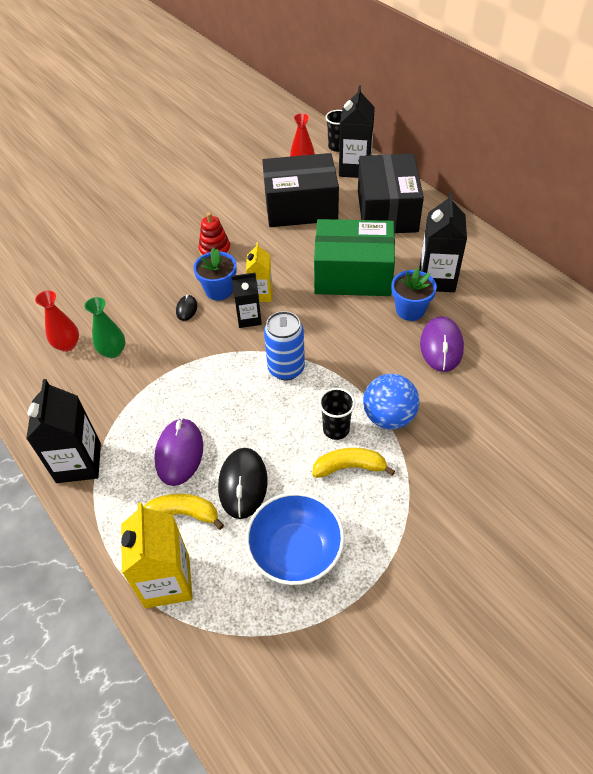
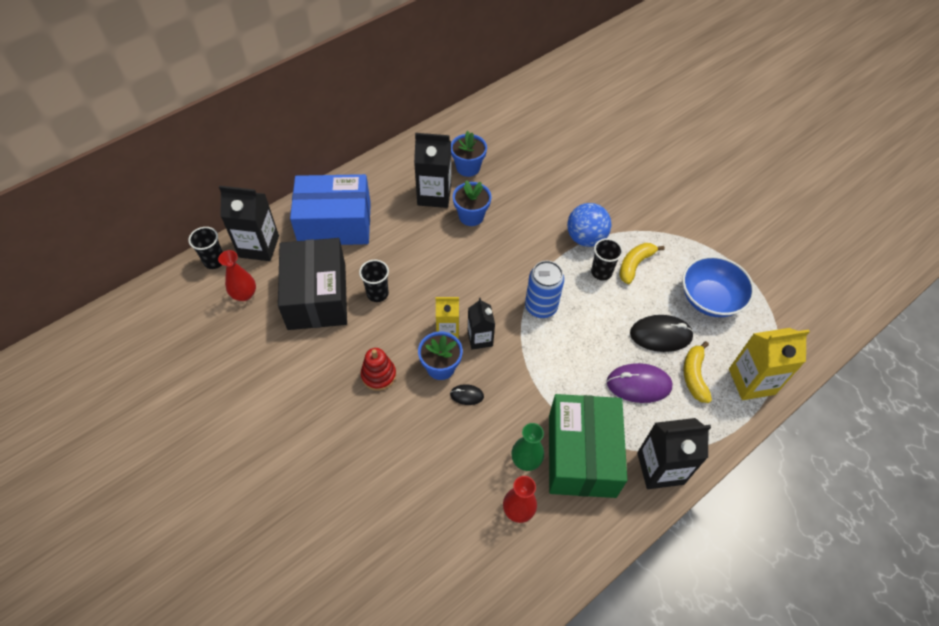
camera: 95 degrees left, 5 degrees up
yellow banana [313,448,395,478] -> yellow banana turned 45 degrees clockwise [619,243,665,284]
green box [314,219,395,296] -> green box moved to [549,394,627,498]
black box [358,154,424,233] -> blue box [290,174,371,245]
purple mouse [420,316,464,372] -> none
none -> black cup [359,259,389,302]
none -> blue flower pot [451,131,487,177]

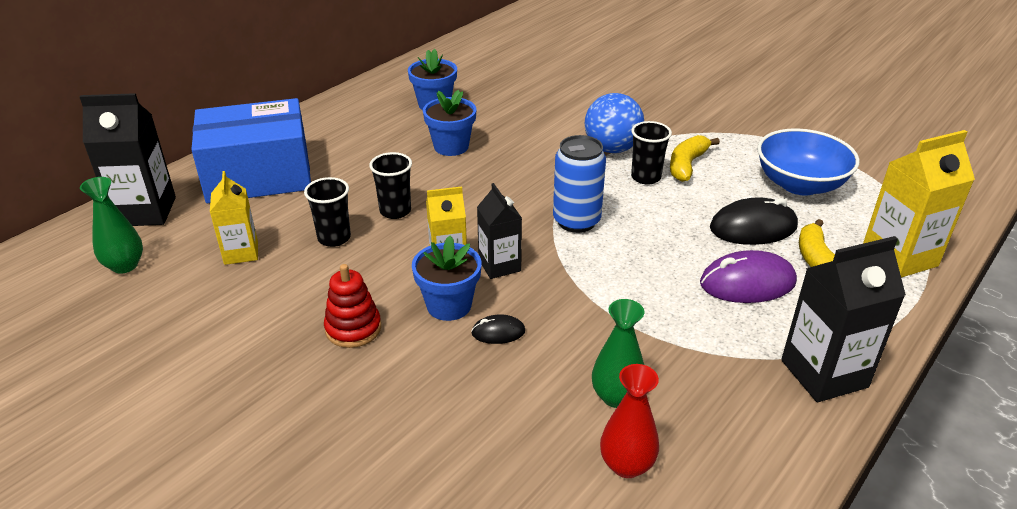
camera: 10 degrees left, 20 degrees down
black cup [188,227,223,269] -> black cup moved to [369,152,412,219]
red vase [218,250,256,301] -> green vase [80,177,143,274]
black box [278,238,347,330] -> yellow carton [210,171,258,265]
black carton [414,133,451,208] -> none
green box [549,394,627,498] -> none

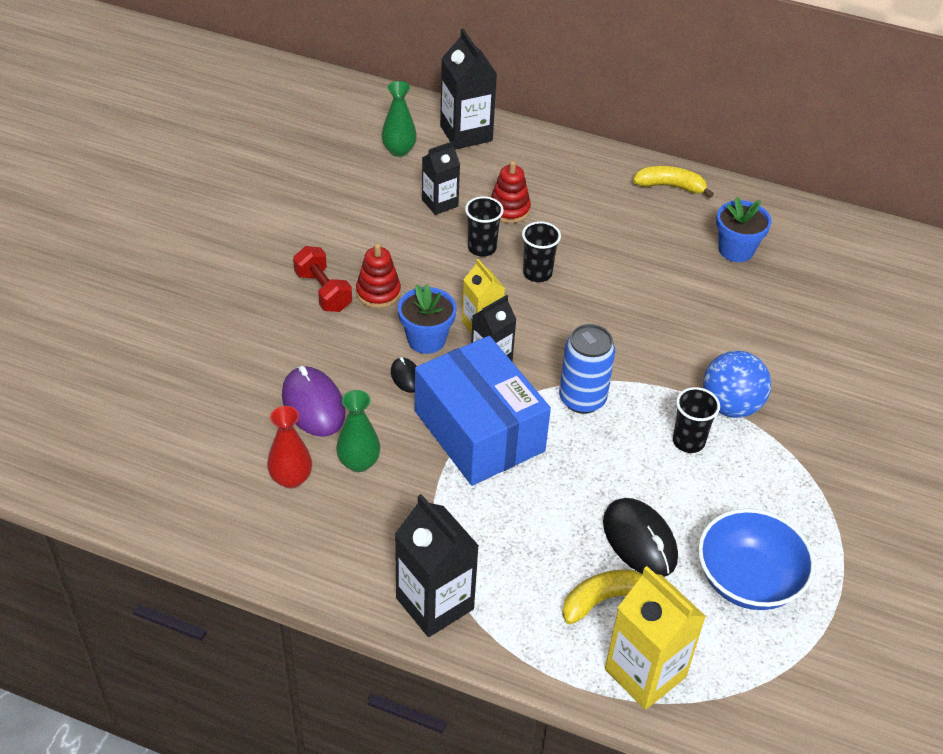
camera: 70 degrees right, 10 degrees up
blue box [191,98,311,203] -> blue box moved to [415,336,551,486]
yellow carton [210,171,258,265] -> black carton [422,141,460,215]
blue flower pot [423,90,477,156] -> none
yellow banana [670,135,720,182] -> yellow banana moved to [633,166,714,198]
purple mouse [700,250,797,303] -> purple mouse moved to [282,366,345,437]
none -> red dumbbell [293,246,352,312]
none -> red stacking toy [491,161,531,223]

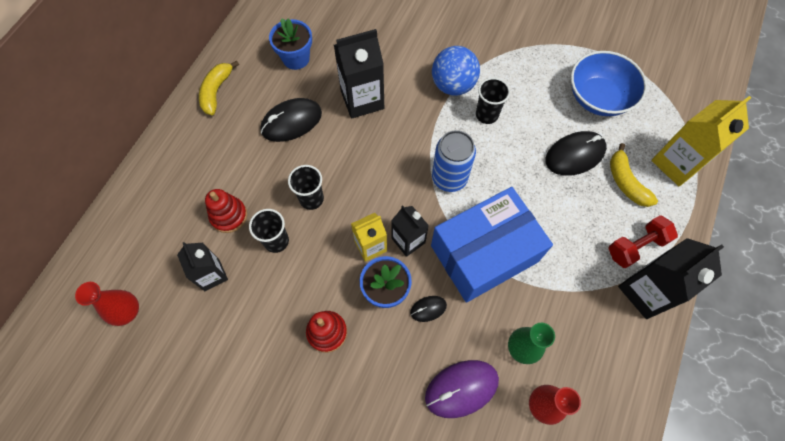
camera: 85 degrees left, 20 degrees up
red dumbbell [293,246,352,312] -> red dumbbell moved to [608,215,678,268]
green vase [382,81,417,157] -> red vase [75,282,139,326]
black carton [440,29,497,149] -> black carton moved to [334,29,384,119]
none -> black mouse [260,98,322,142]

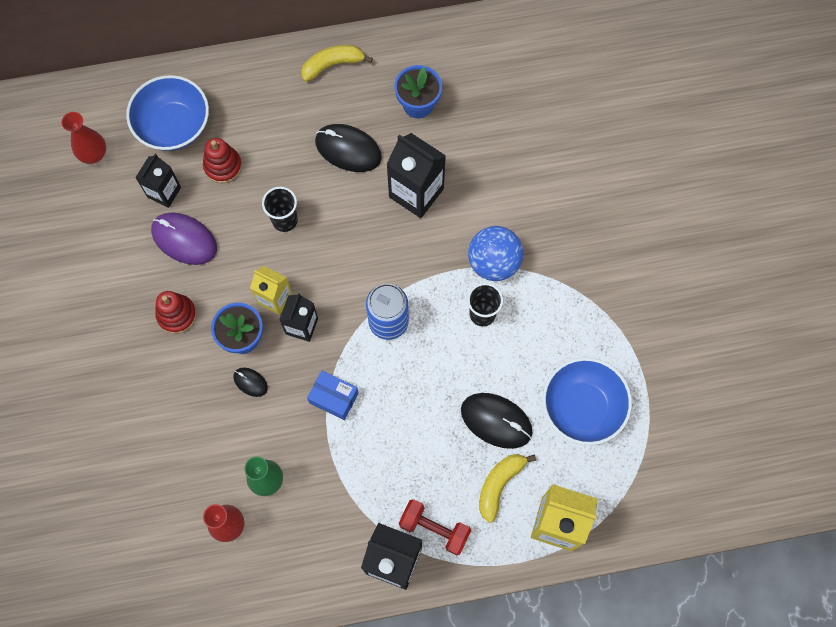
camera: 55 degrees right, 5 degrees up
black cup [249,209,289,253] -> none
purple mouse [425,360,499,418] -> purple mouse moved to [151,212,217,265]
blue box [431,187,553,303] -> blue box [307,371,358,420], size x0.43
none -> blue bowl [126,75,209,151]

